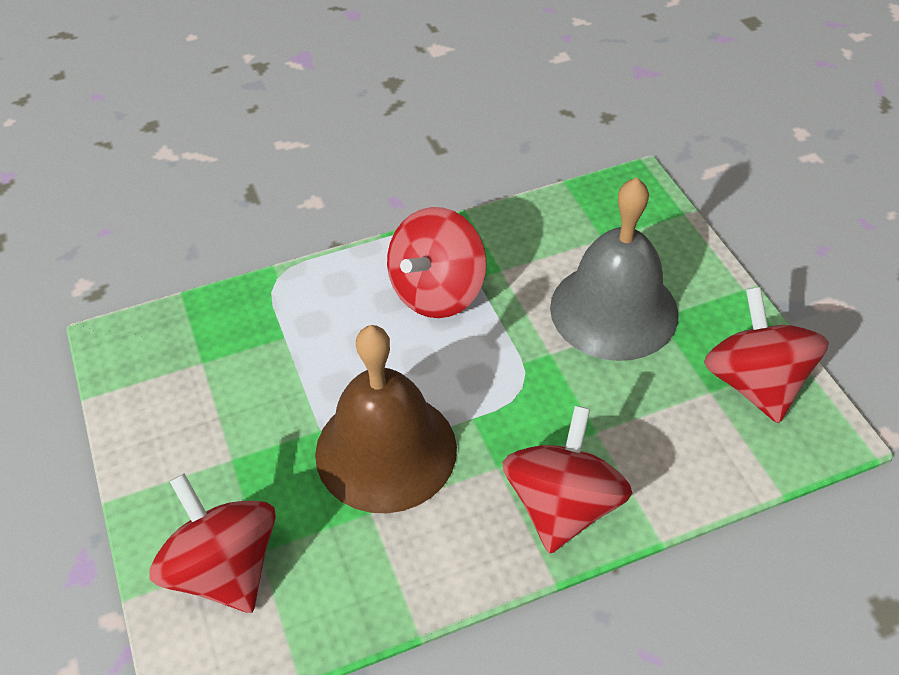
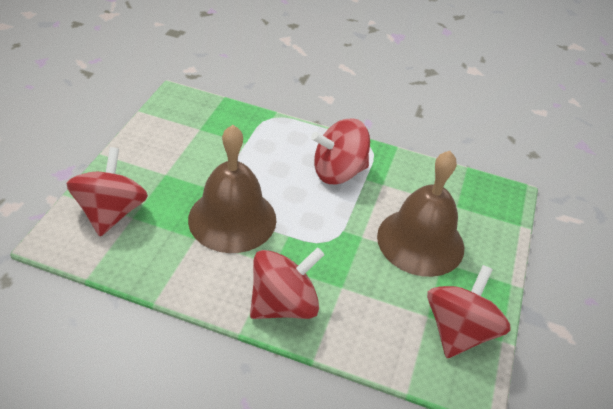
camera: 35 degrees right, 5 degrees down
grey bell [550,177,679,361] -> brown bell [377,151,464,277]

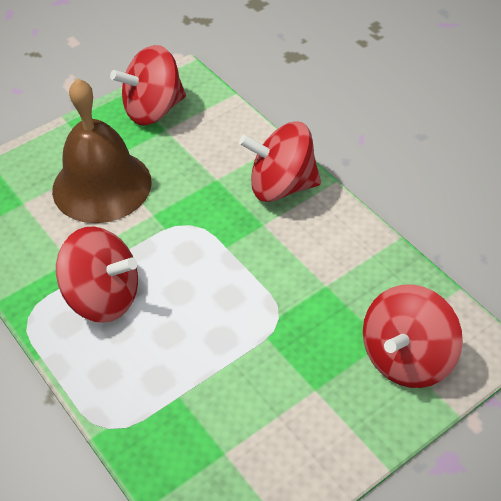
camera: 140 degrees left, 5 degrees up
brown bell [188,125,277,253] -> none

